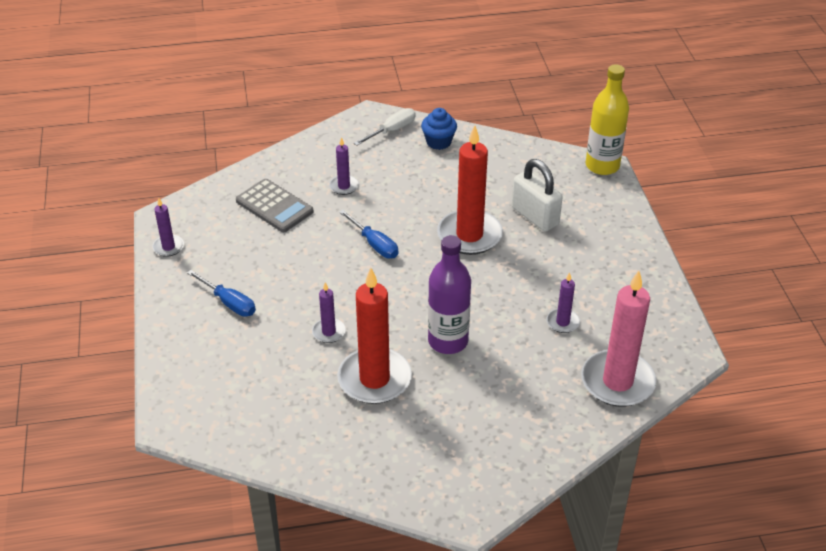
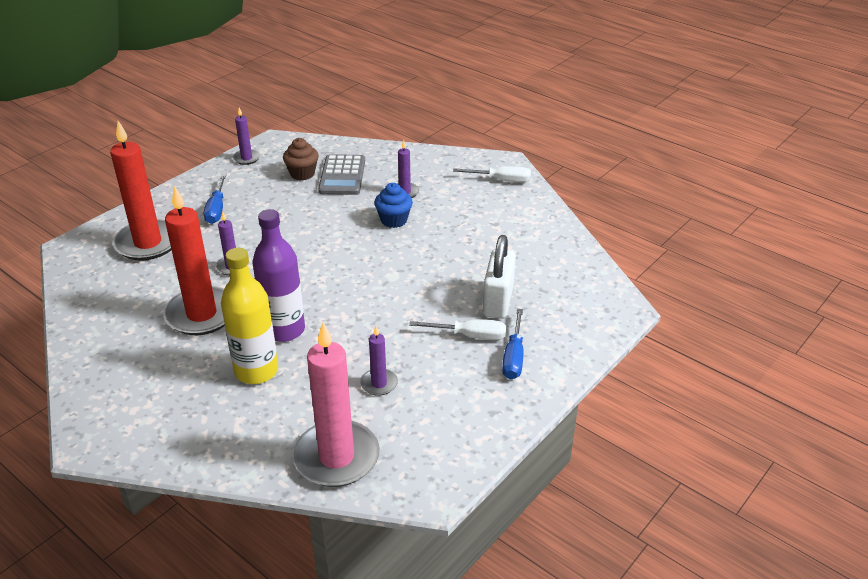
camera: 50 degrees right, 5 degrees down
blue screwdriver [339,210,398,258] -> blue screwdriver moved to [502,309,523,379]
blue cupcake [421,108,457,150] -> blue cupcake moved to [374,183,413,228]
red candle [437,125,503,255] -> red candle moved to [110,121,171,261]
yellow bottle [585,64,629,175] -> yellow bottle moved to [221,248,278,384]
none -> brown cupcake [283,138,319,180]
none -> white screwdriver [409,319,506,340]

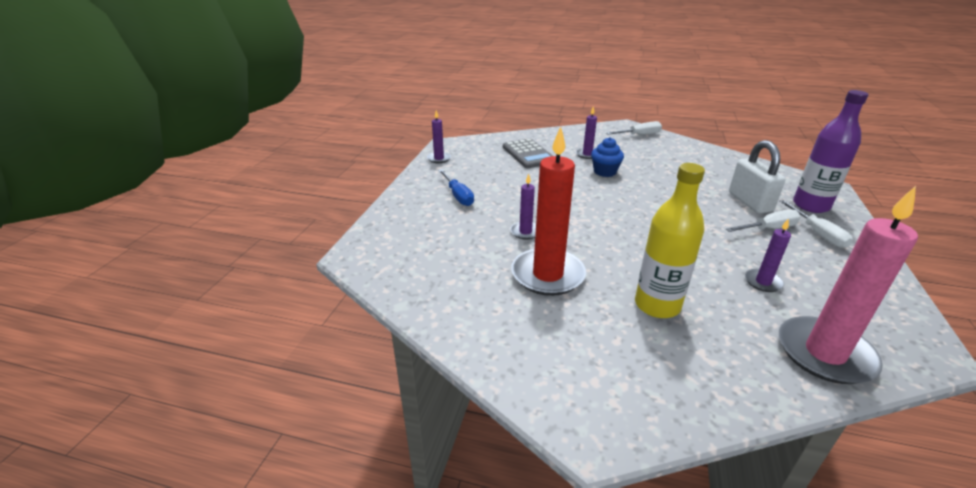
camera: 25 degrees left, 5 degrees down
red candle [110,121,171,261] -> none
purple bottle [252,209,305,342] -> purple bottle moved to [793,90,868,213]
brown cupcake [283,138,319,180] -> none
blue screwdriver [502,309,523,379] -> white screwdriver [780,200,853,248]

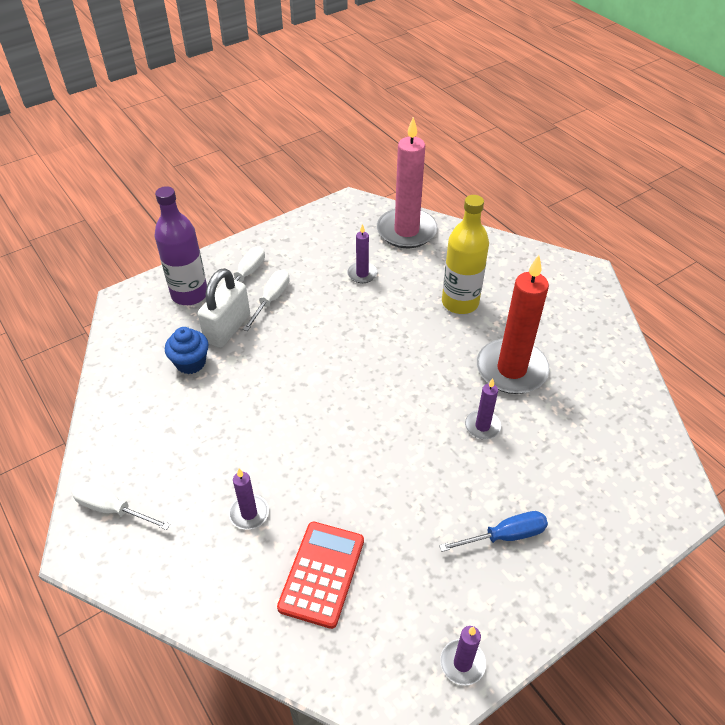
camera: 140 degrees left, 15 degrees up
blue screwdriver [438,169,474,206] -> blue screwdriver turned 60 degrees clockwise [439,511,548,552]
grey calculator [503,138,553,168] -> red calculator [277,522,364,629]
blue cupcake [591,137,624,177] -> blue cupcake moved to [165,327,209,374]
white screwdriver [726,210,801,232] -> white screwdriver turned 90 degrees clockwise [243,270,290,331]

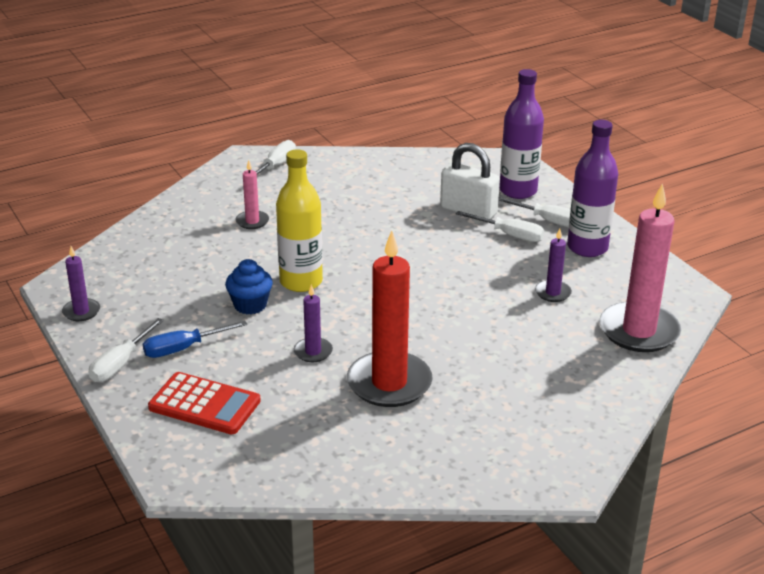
camera: 95 degrees right, 15 degrees down
blue cupcake [165,327,209,374] -> blue cupcake moved to [225,259,273,314]
purple candle [229,469,269,529] -> pink candle [236,160,269,229]
red calculator [277,522,364,629] -> red calculator moved to [148,372,261,434]
blue screwdriver [439,511,548,552] -> blue screwdriver turned 75 degrees clockwise [143,321,248,358]
yellow bottle [442,195,489,314] -> yellow bottle moved to [276,149,323,292]
none -> white screwdriver [89,318,164,382]
none -> purple bottle [567,120,618,257]

